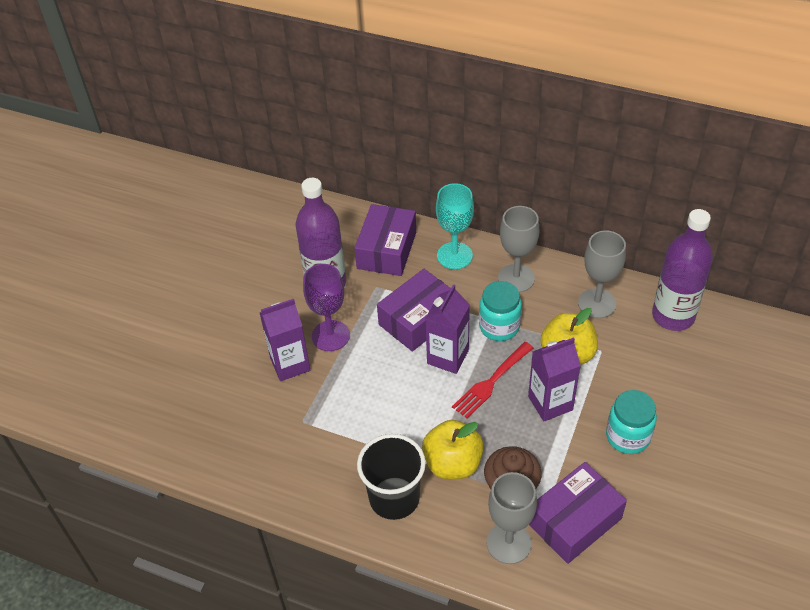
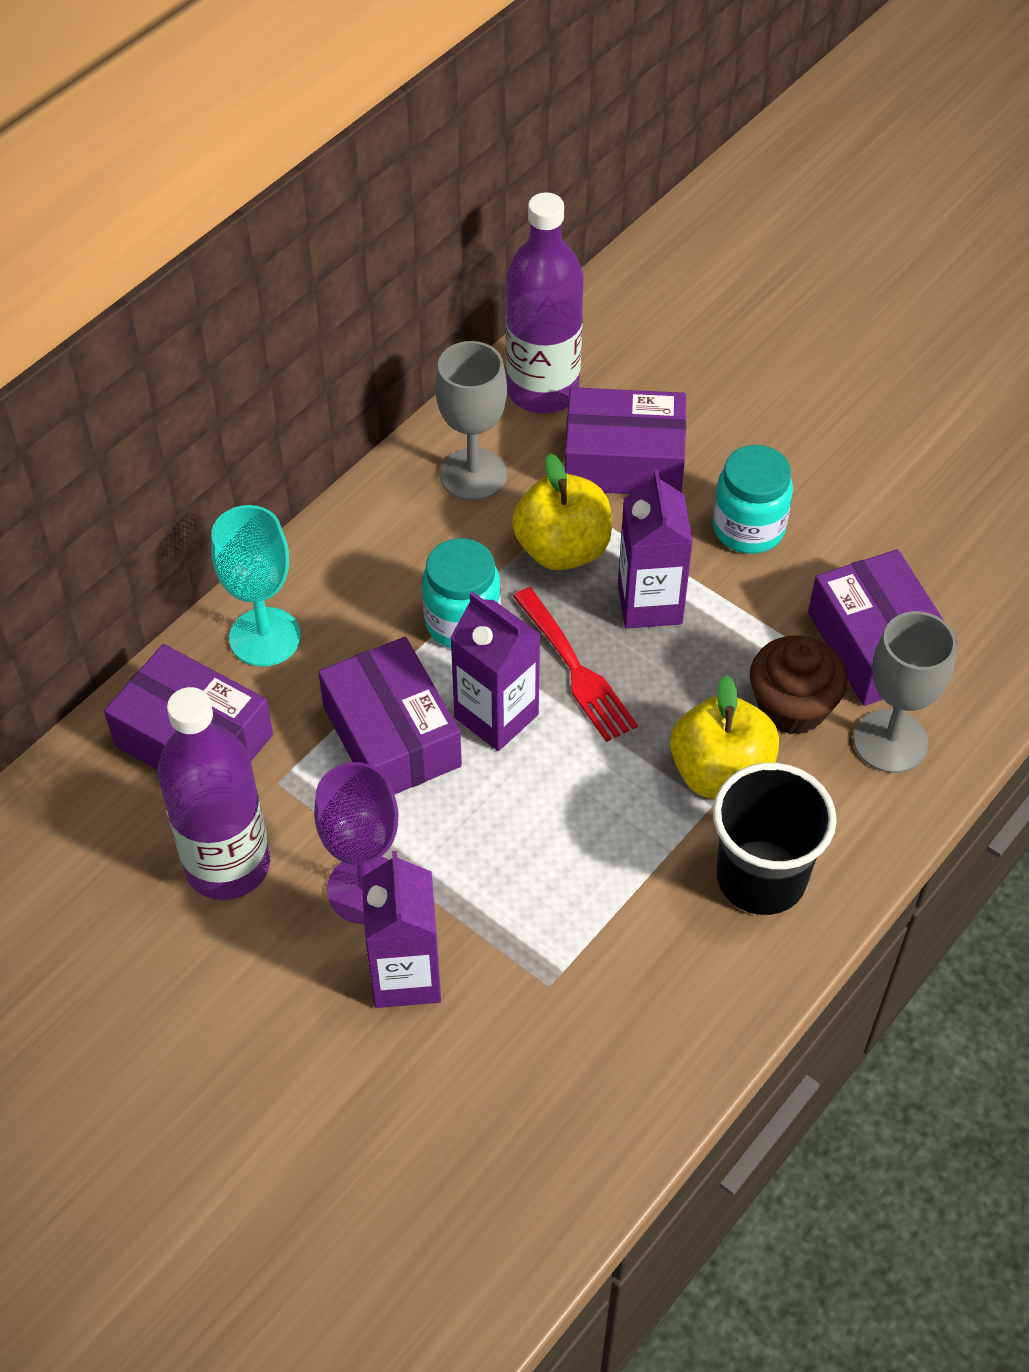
camera: 75 degrees left, 5 degrees up
grey goblet [498,206,539,293] -> none
none -> purple box [565,387,686,494]

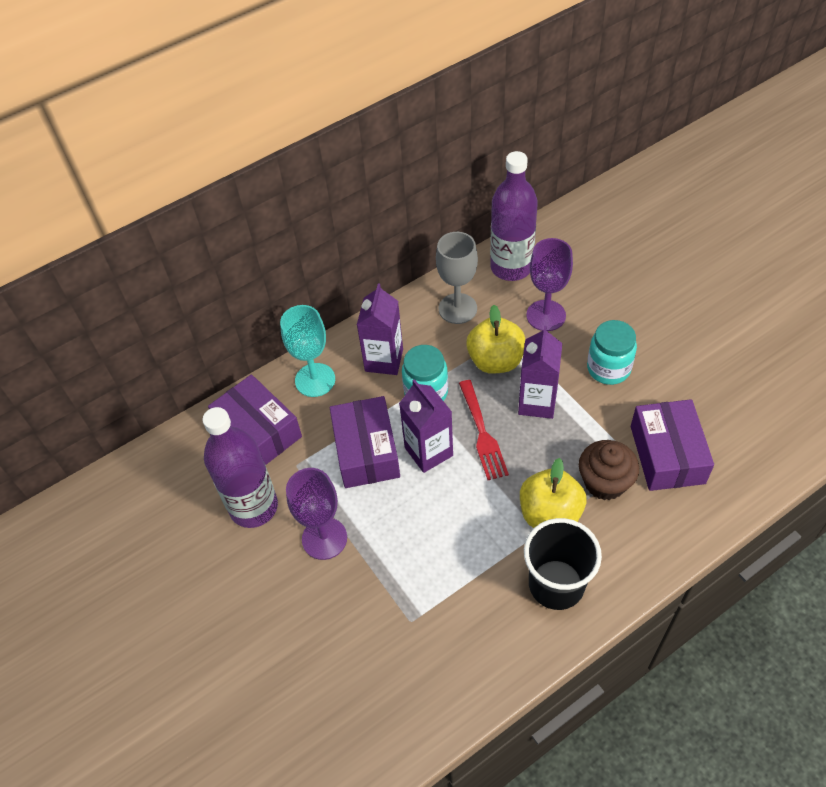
camera: 20 degrees right, 0 degrees up
purple carton [362,851,441,1008] -> purple carton moved to [357,283,403,375]
purple box [565,387,686,494] -> purple goblet [526,238,573,331]
grey goblet [853,611,957,773] -> none

